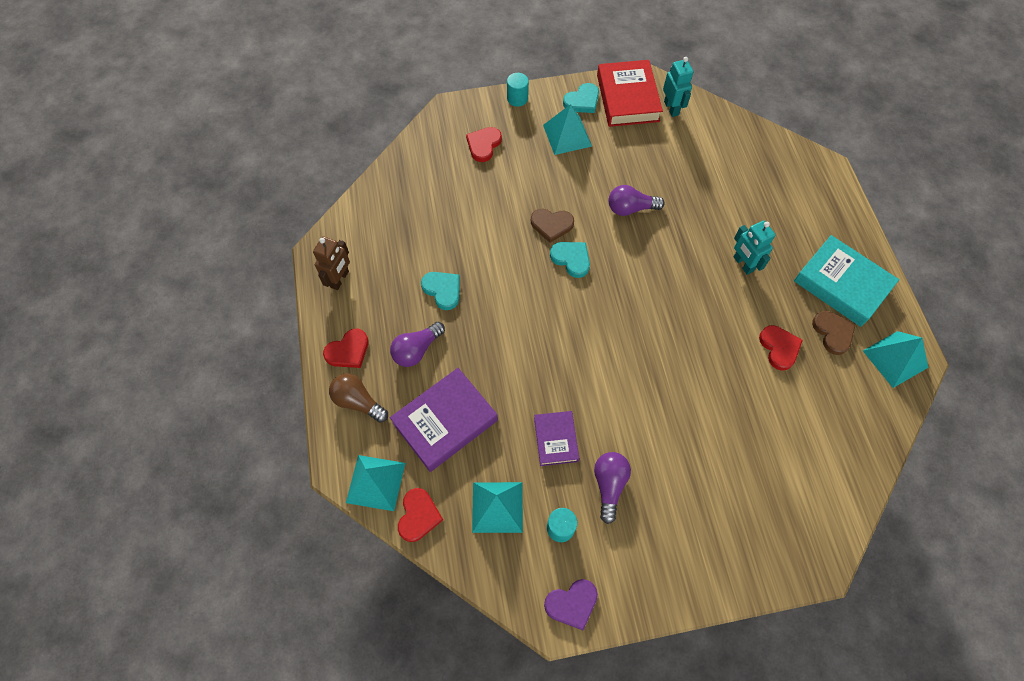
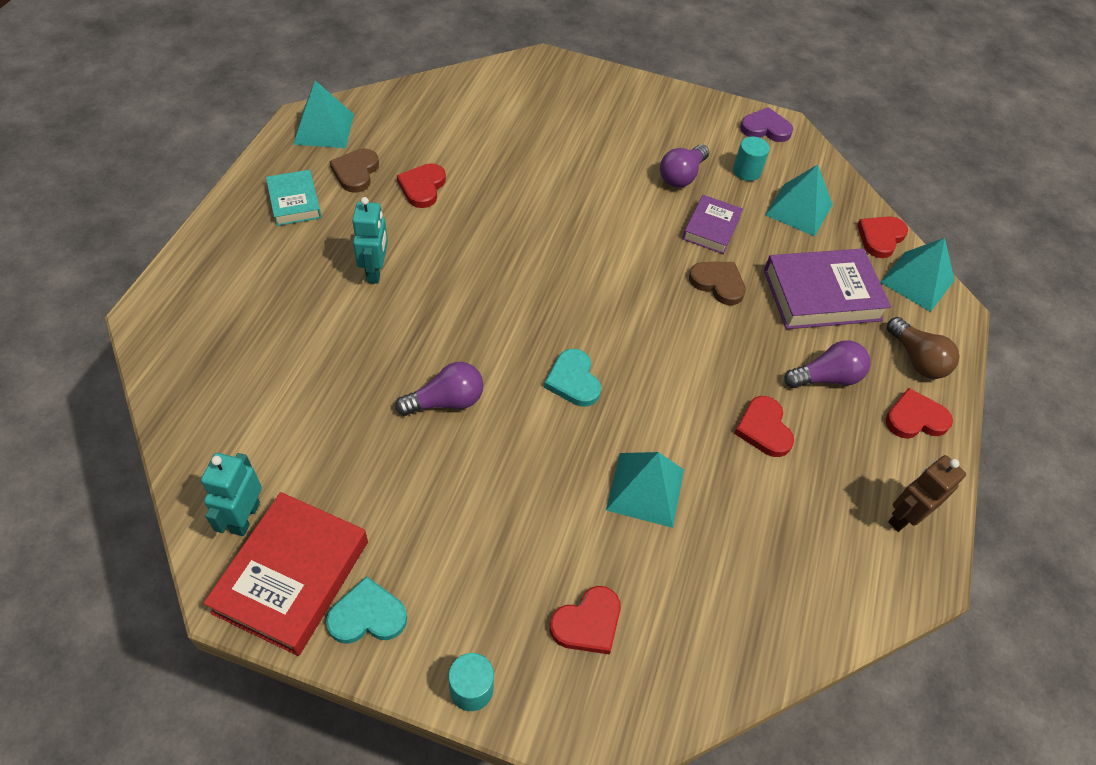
camera: 155 degrees left, 10 degrees down
turquoise heart [421,272,460,310] -> red heart [734,396,794,457]
brown heart [531,209,574,243] -> brown heart moved to [689,262,746,305]
turquoise pyramid [543,104,592,155] -> turquoise pyramid moved to [606,452,684,528]
purple light bulb [608,185,665,216] -> purple light bulb turned 45 degrees counterclockwise [395,362,483,416]
turquoise book [794,235,899,327] -> turquoise book [266,170,321,226], size x0.59

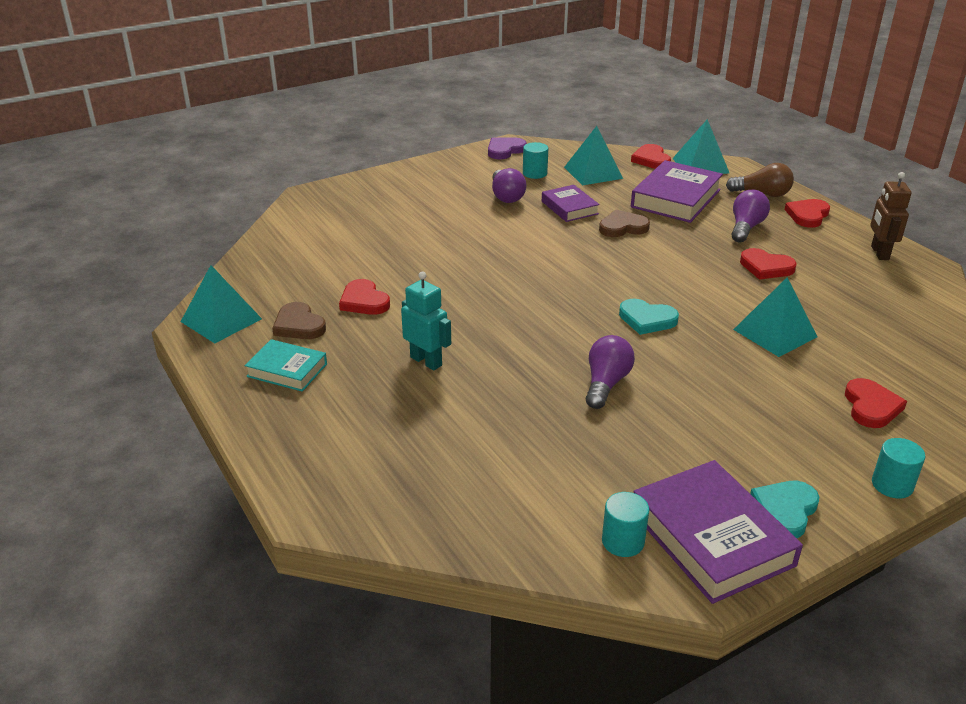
camera: 45 degrees left, 20 degrees down
turquoise robot [201,453,262,536] -> turquoise cylinder [602,492,649,557]
red book [203,492,368,656] -> purple book [633,460,803,604]

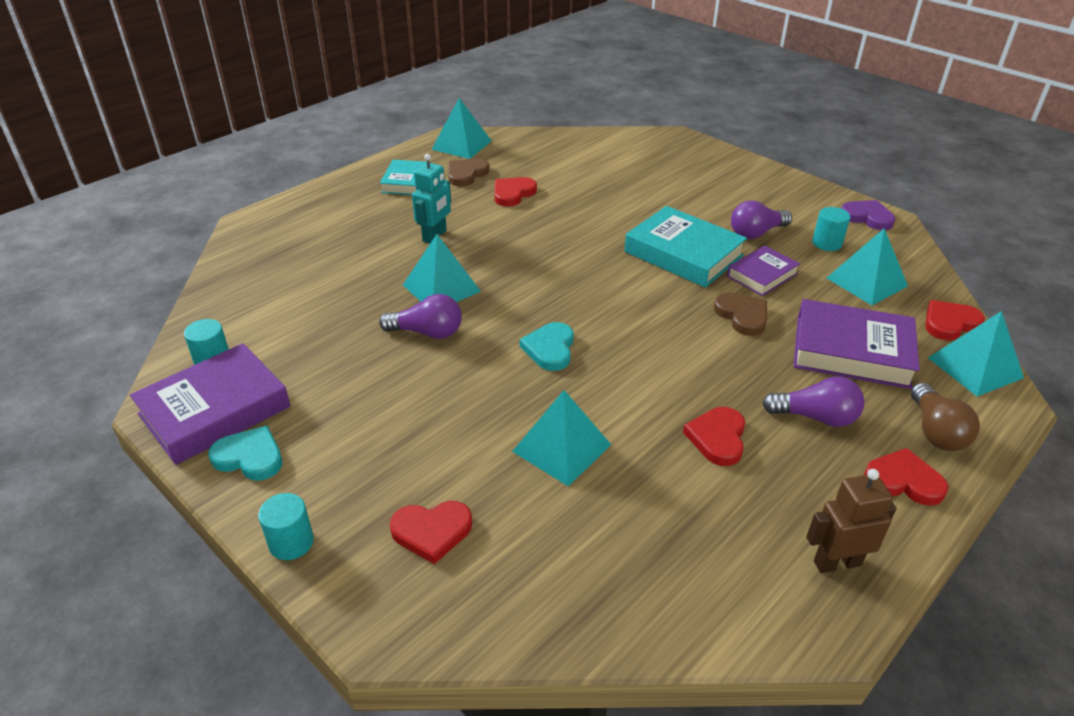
camera: 75 degrees right, 5 degrees up
none -> turquoise pyramid [403,234,481,302]
none -> turquoise book [624,206,747,288]

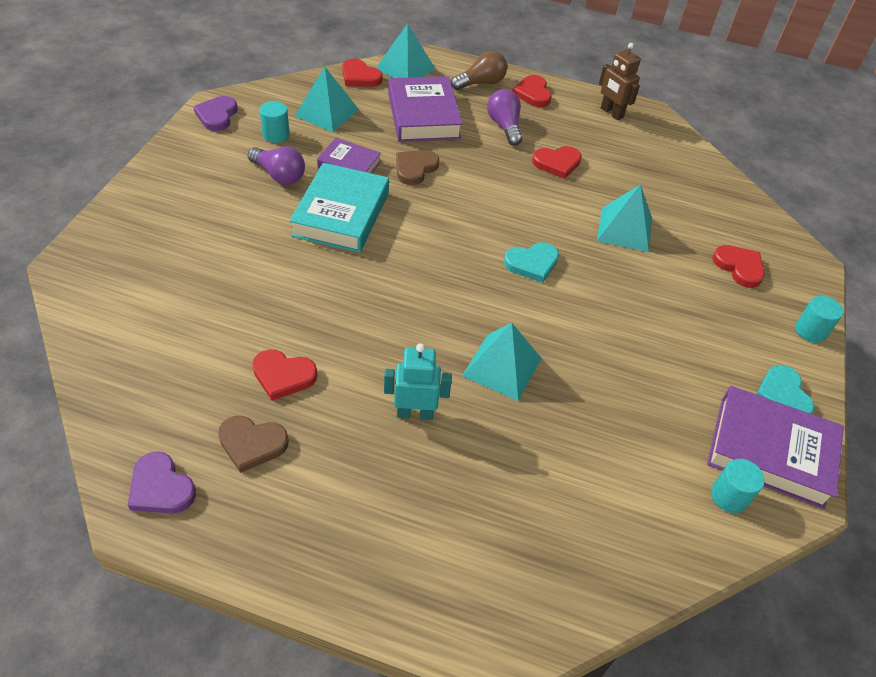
camera: 120 degrees left, 10 degrees up
purple light bulb [379,294,462,339] -> none
turquoise book [380,160,426,195] -> none
turquoise pyramid [431,98,492,159] -> purple heart [128,451,196,514]

